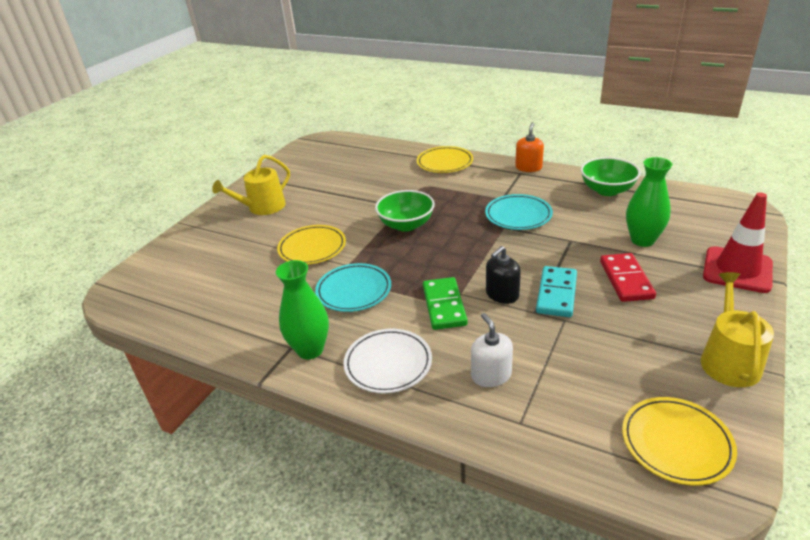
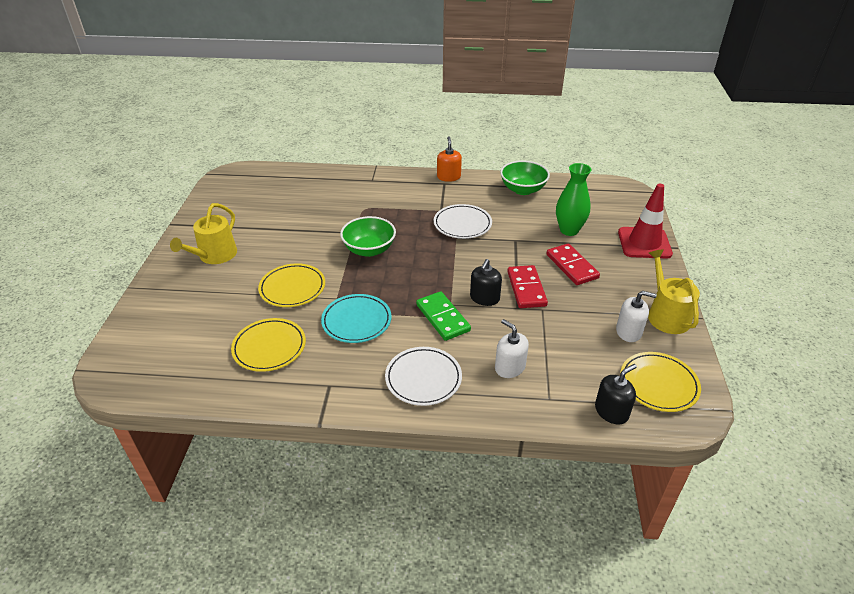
camera: 25 degrees left, 5 degrees up
green vase [276,260,329,359] -> none
yellow plate [417,146,473,173] -> yellow plate moved to [231,318,306,372]
turquoise plate [485,194,553,230] -> white plate [434,204,492,239]
turquoise domino [536,266,577,317] -> red domino [507,265,548,308]
none -> black soap dispenser [595,364,637,425]
none -> white soap dispenser [616,291,657,342]

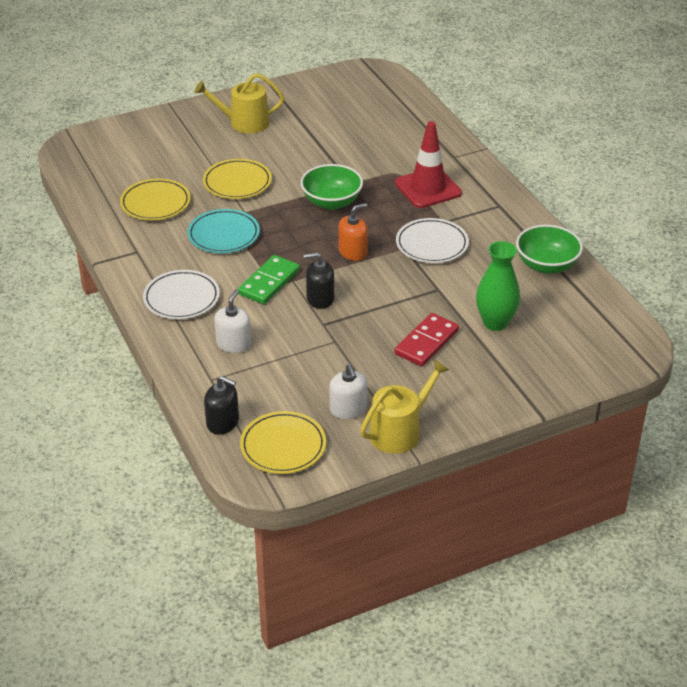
camera: 60 degrees right, 0 degrees up
orange soap dispenser [437,136,462,182] -> orange soap dispenser moved to [338,203,368,261]
red domino [507,265,548,308] -> none
red traffic cone [618,184,673,259] -> red traffic cone moved to [395,121,462,208]

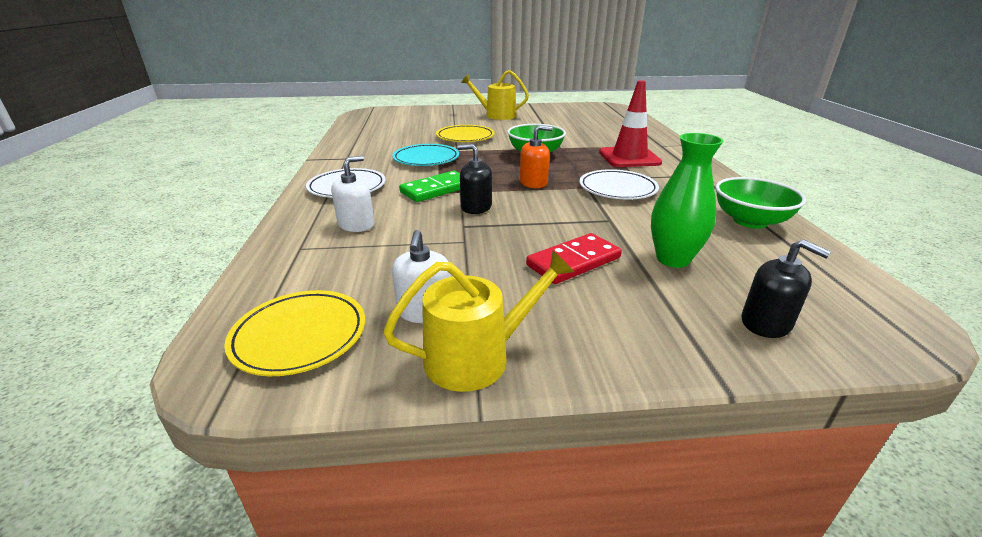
camera: 20 degrees right, 10 degrees down
yellow plate [120,179,191,221] -> none
black soap dispenser [204,376,239,435] -> black soap dispenser moved to [741,239,831,338]

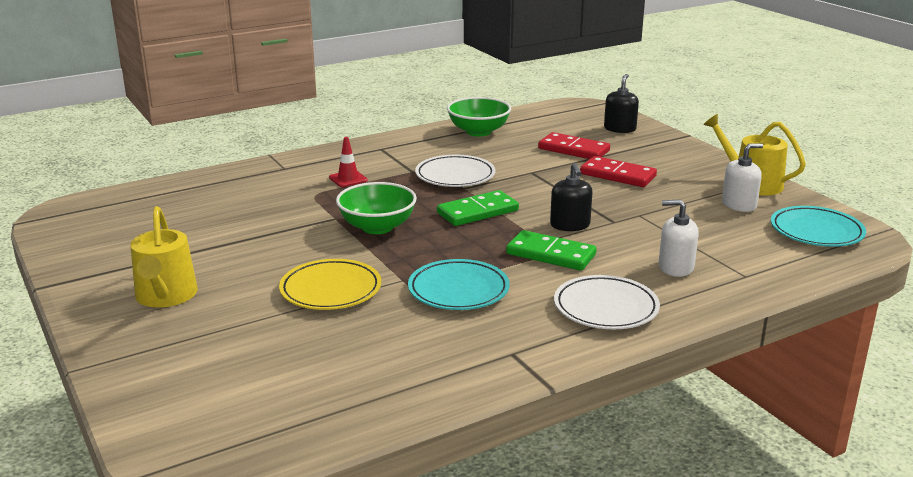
camera: 115 degrees left, 5 degrees down
yellow plate [224,290,365,376] -> turquoise plate [771,206,866,247]
orange soap dispenser [520,125,553,188] -> green domino [437,190,519,226]
red traffic cone [599,80,662,167] -> red traffic cone [329,137,368,187], size x0.50
green vase [651,133,723,268] -> red domino [538,132,610,159]

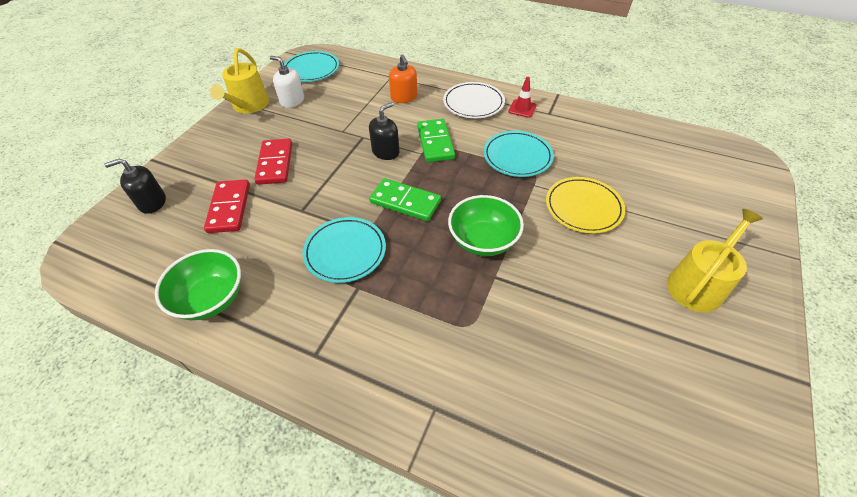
camera: 125 degrees left, 25 degrees up
red traffic cone [329,137,368,187] -> red traffic cone moved to [509,77,537,118]
white plate [415,155,496,187] -> turquoise plate [303,217,386,283]
white soap dispenser [659,199,699,277] -> orange soap dispenser [389,55,417,103]

